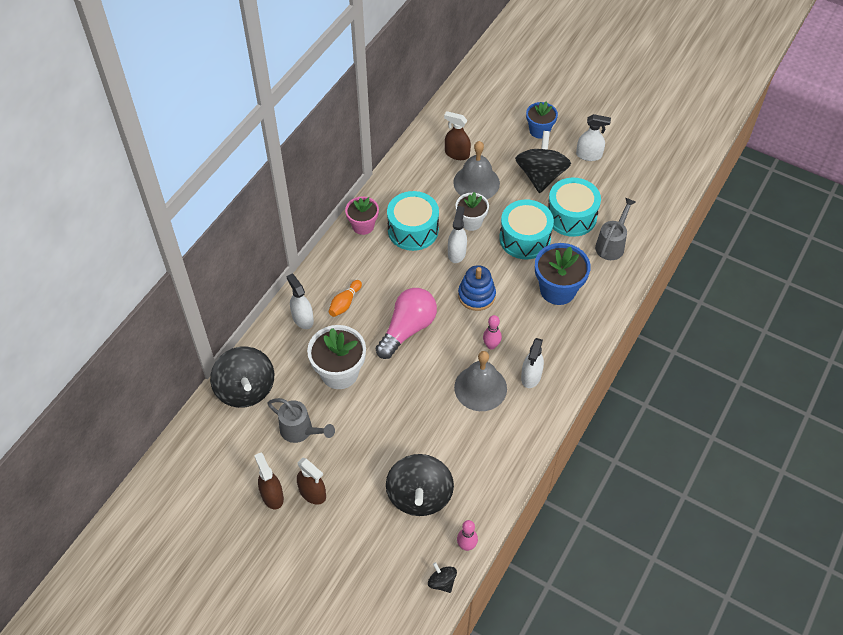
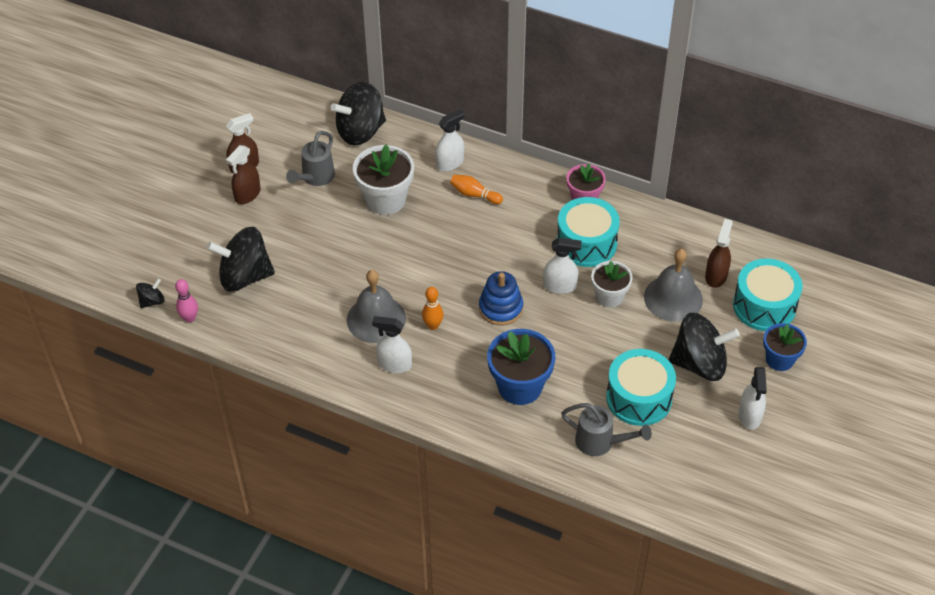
camera: 85 degrees right, 5 degrees down
pink light bulb [376,288,437,359] -> none
pink bowling pin [483,315,502,349] -> orange bowling pin [422,287,444,330]
turquoise drum [499,200,554,259] -> turquoise drum moved to [733,258,802,331]

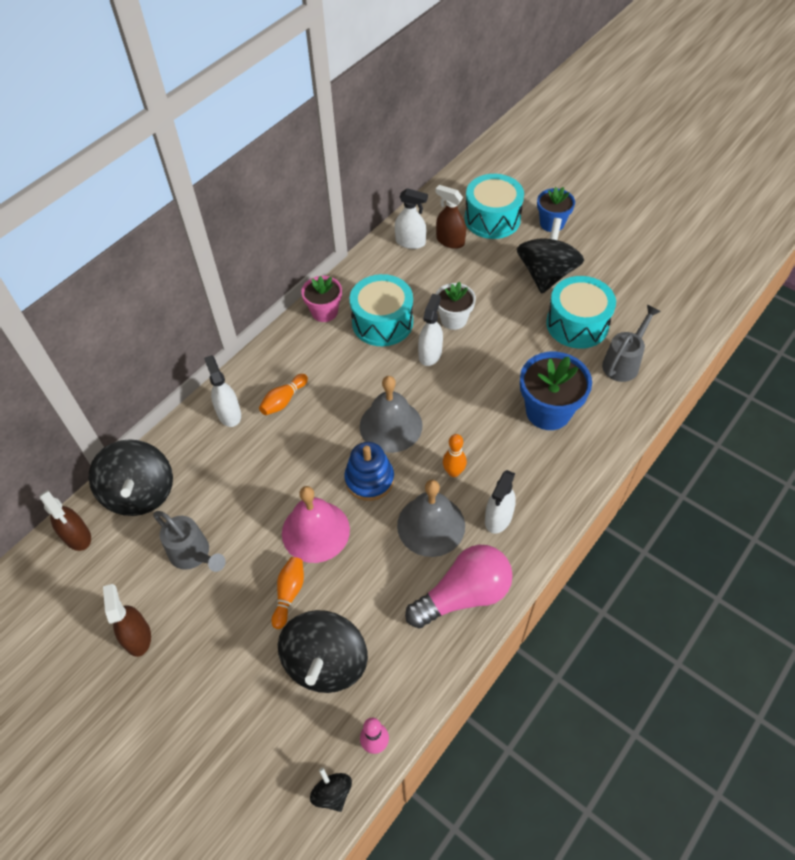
camera: 75 degrees left, 5 degrees up
brown spray bottle [226,145,261,204] -> brown spray bottle moved to [39,490,91,551]
white flower pot [353,144,414,215] -> none
blue stacking toy [479,271,523,326] -> blue stacking toy moved to [344,442,394,501]
grey bell [644,249,703,322] -> grey bell moved to [360,376,422,453]
white spray bottle [738,367,767,430] -> white spray bottle moved to [395,188,428,249]
none -> orange bowling pin [272,557,304,629]
none -> pink bell [282,486,350,563]
none -> pink light bulb [405,545,513,628]

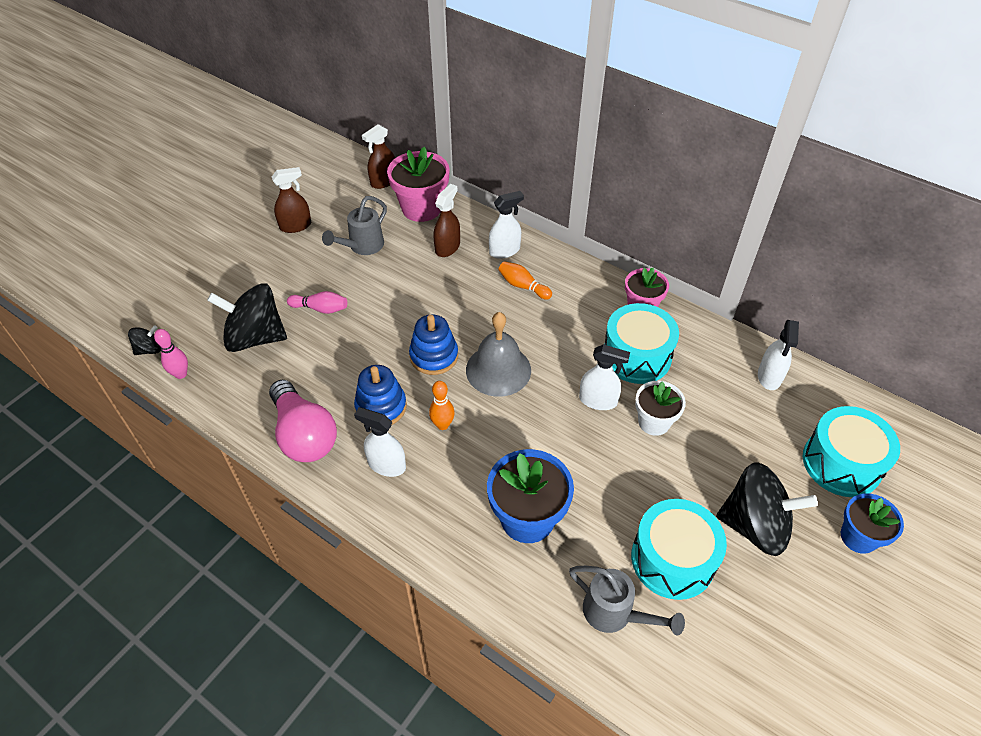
camera: 85 degrees right, 5 degrees down
black spinning top [89,439,173,516] -> pink flower pot [387,147,450,222]
orange bowling pin [272,557,304,629] -> pink bowling pin [287,291,347,314]
pink bell [282,486,350,563] -> none
grey bell [397,480,465,557] -> blue stacking toy [354,365,407,425]
brown spray bottle [436,185,466,249] -> brown spray bottle moved to [434,184,460,257]

